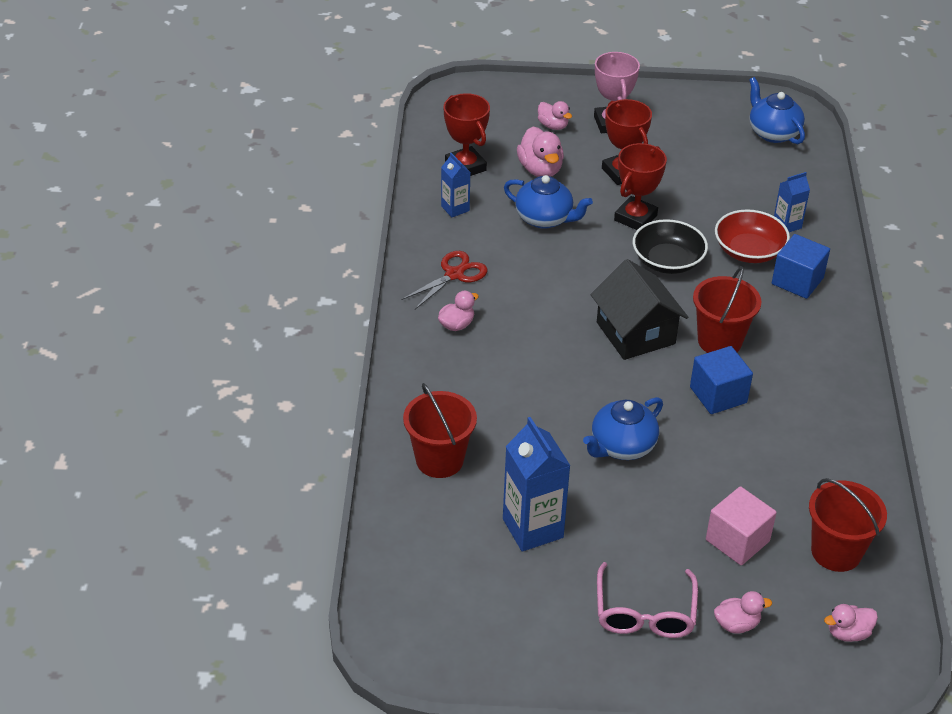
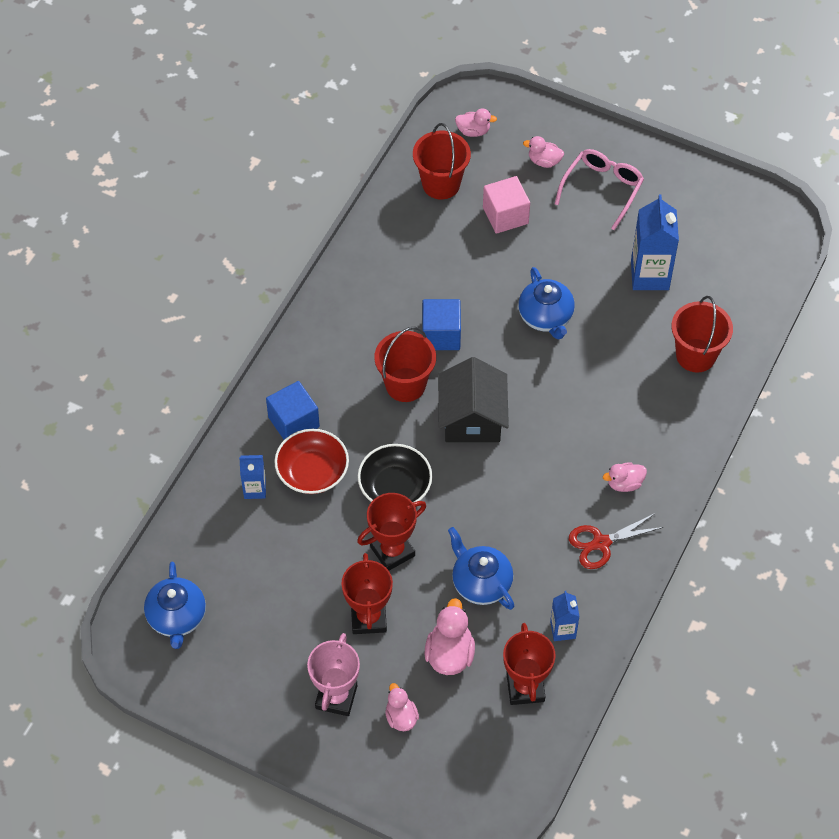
camera: 155 degrees left, 15 degrees up
blue teapot [583,397,663,460] -> blue teapot turned 90 degrees clockwise [518,267,575,340]

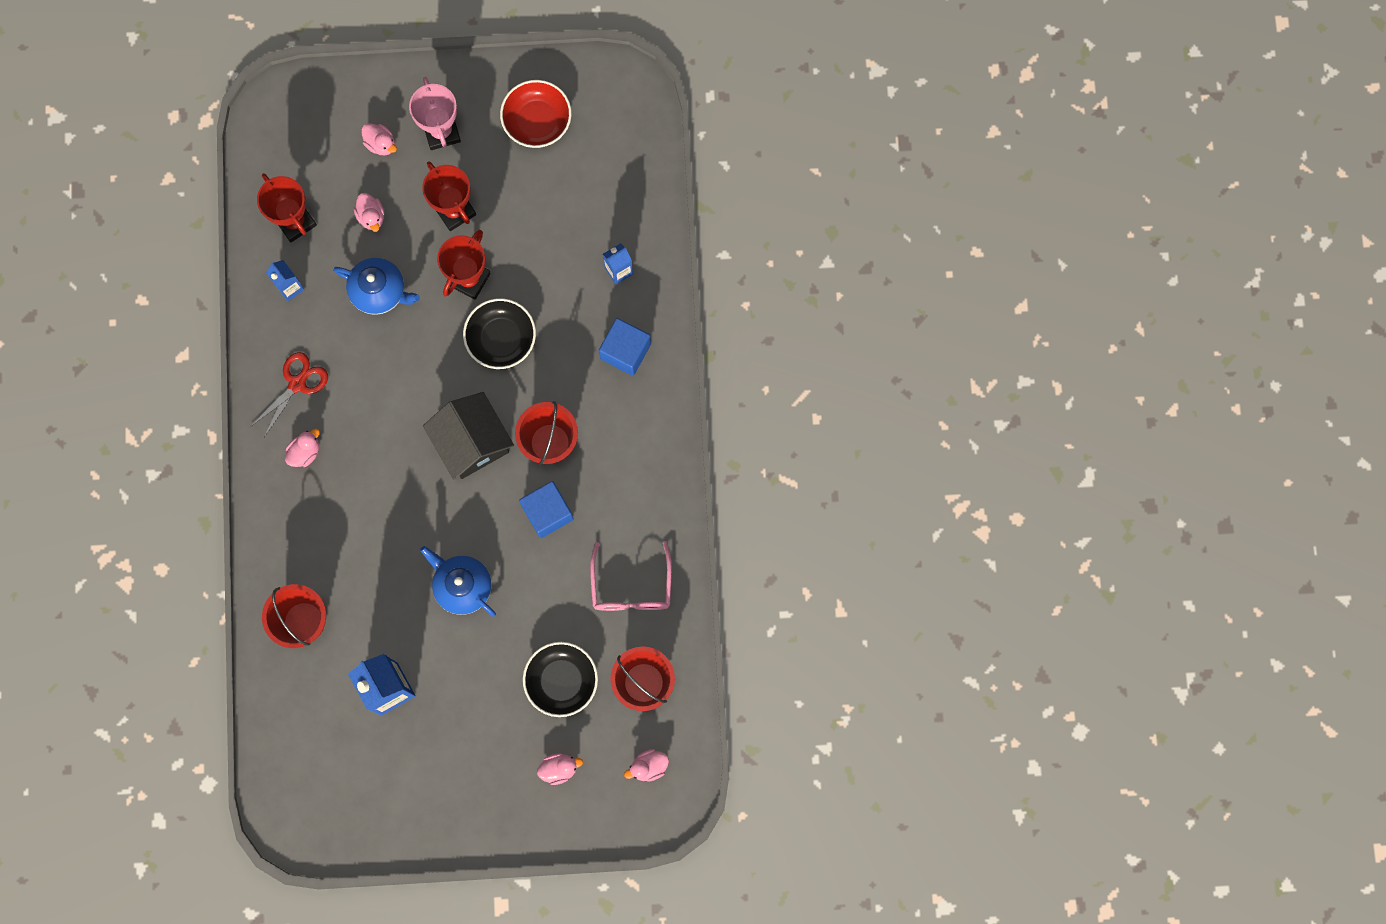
camera: 150 degrees right, 20 degrees up
blue teapot [144,562,206,649] -> none
red bowl [274,429,349,494] -> red bowl moved to [500,80,572,148]
pink duck [425,598,475,675] -> pink duck [354,193,384,232], size x0.63
pink cube [483,176,530,234] -> black bowl [523,642,598,717]
pink glasses [555,149,644,230] -> pink glasses moved to [590,541,672,611]

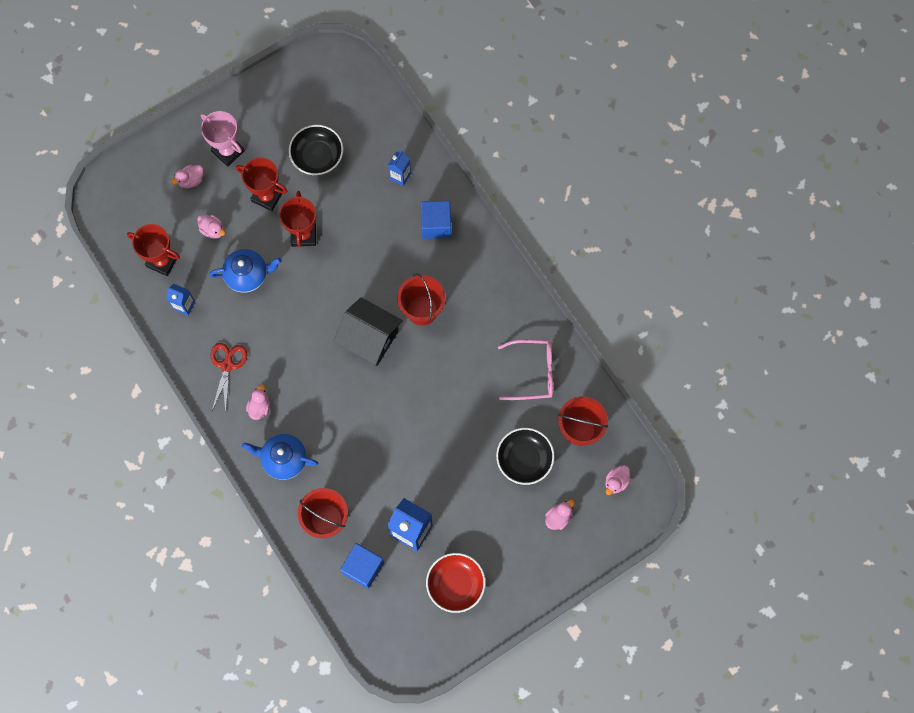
camera: 30 degrees left, 5 degrees down
pink duck [361,123,397,155] -> pink duck turned 135 degrees clockwise [172,165,203,188]
blue teapot [420,546,496,617] -> blue teapot moved to [242,434,318,480]
black bowl [463,298,536,369] -> black bowl moved to [289,125,343,175]
red bowl [500,80,572,148] -> red bowl moved to [426,553,486,613]
blue cube [519,481,574,538] -> blue cube moved to [340,543,384,589]
pink glasses [590,541,672,611] -> pink glasses turned 60 degrees counterclockwise [498,339,553,400]

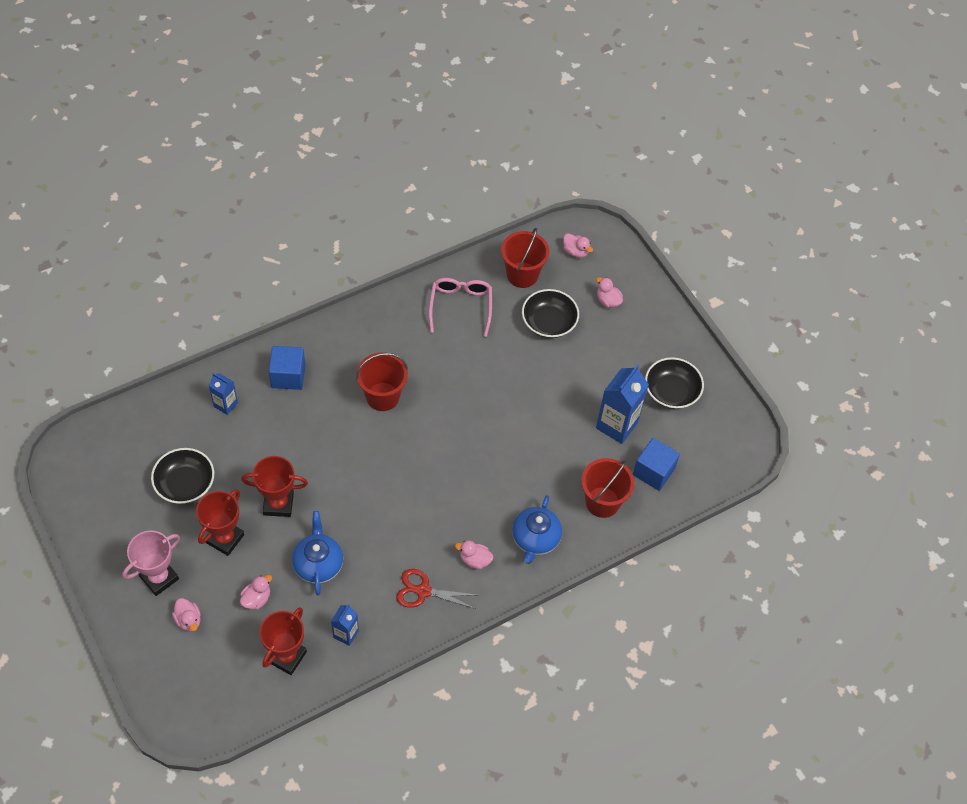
camera: 90 degrees left, 15 degrees down
black house [333,297,403,366] -> none
red bowl [426,553,486,613] -> black bowl [645,357,704,409]

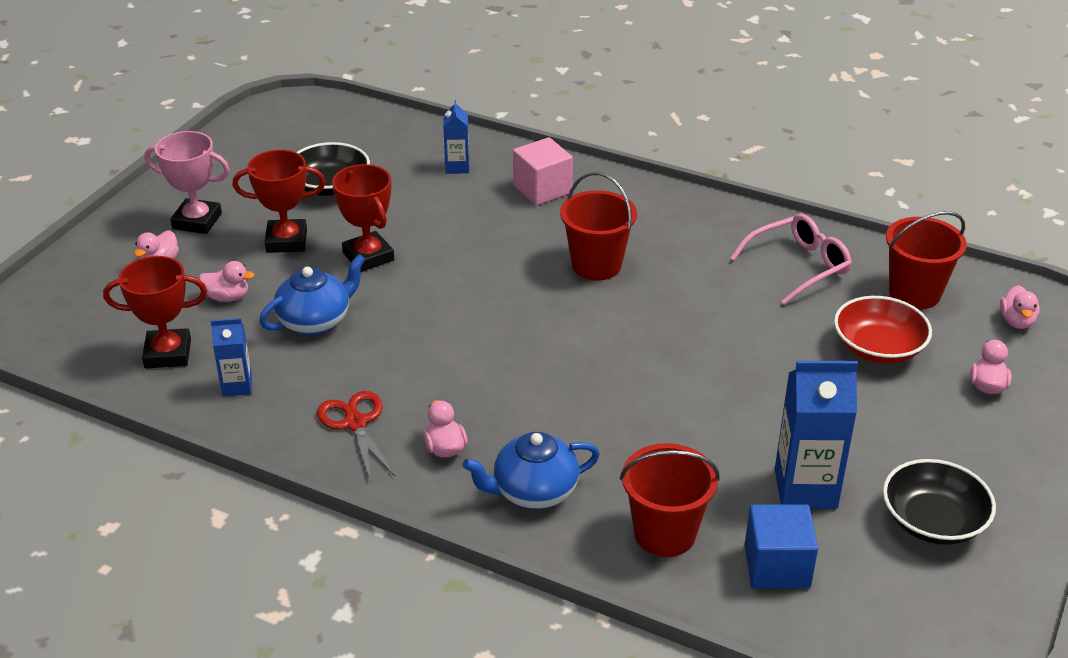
camera: 60 degrees right, 20 degrees down
blue cube [269,346,305,390] -> pink cube [513,137,573,205]
black bowl [522,289,579,338] -> red bowl [834,296,932,364]

